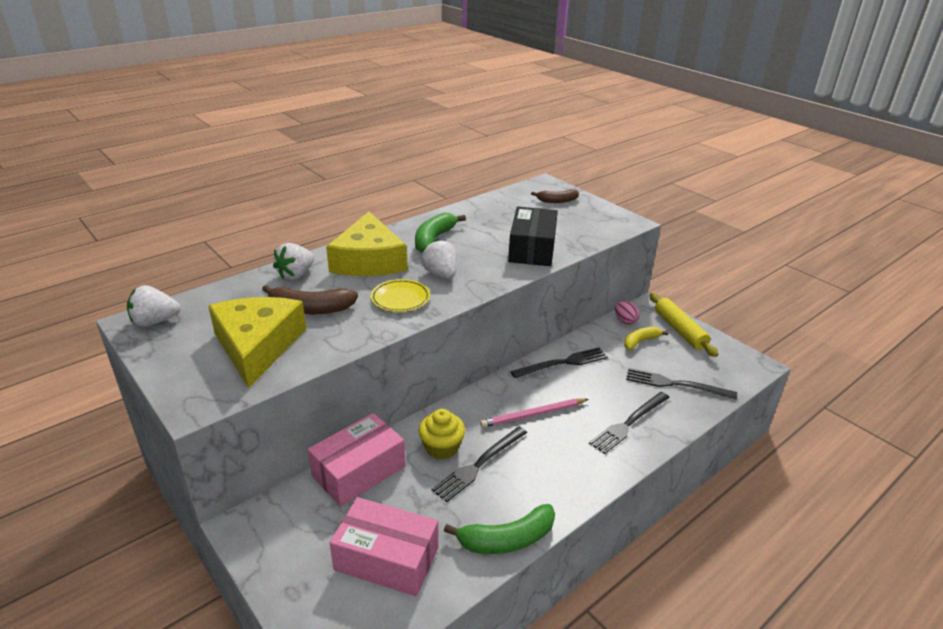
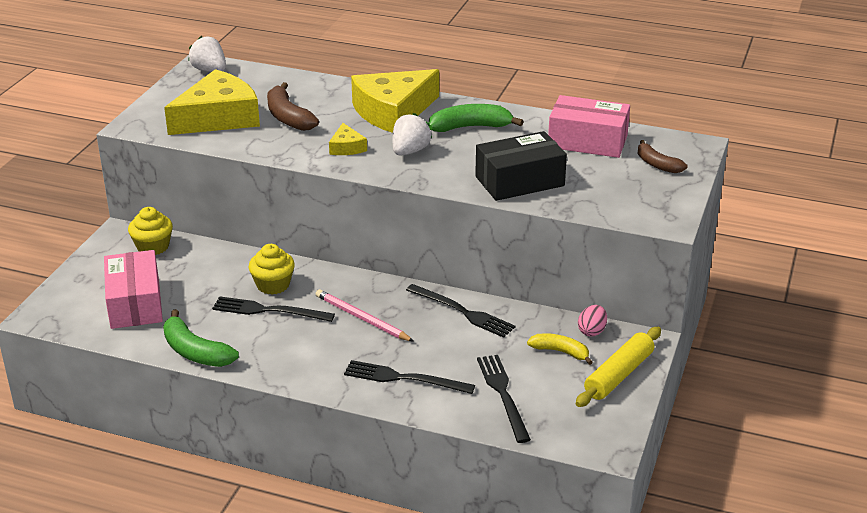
camera: 60 degrees right, 0 degrees up
white strawberry [273,243,314,280] -> none
pink box [308,413,405,506] -> pink box moved to [548,95,630,158]
yellow plate [371,279,430,312] -> yellow cheese [329,123,367,155]
none -> yellow cupcake [128,207,173,255]

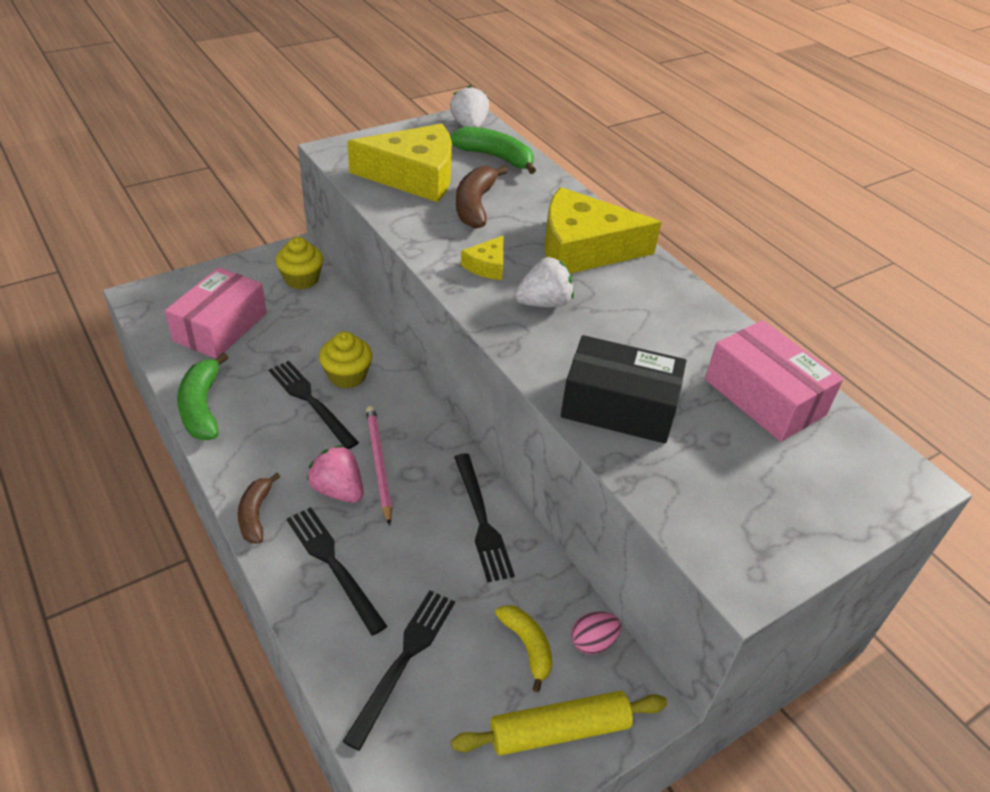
camera: 35 degrees right, 10 degrees up
green banana [429,104,524,132] -> green banana moved to [450,127,536,174]
brown banana [638,140,687,173] -> brown banana moved to [238,473,280,544]
none -> pink strawberry [307,445,363,503]

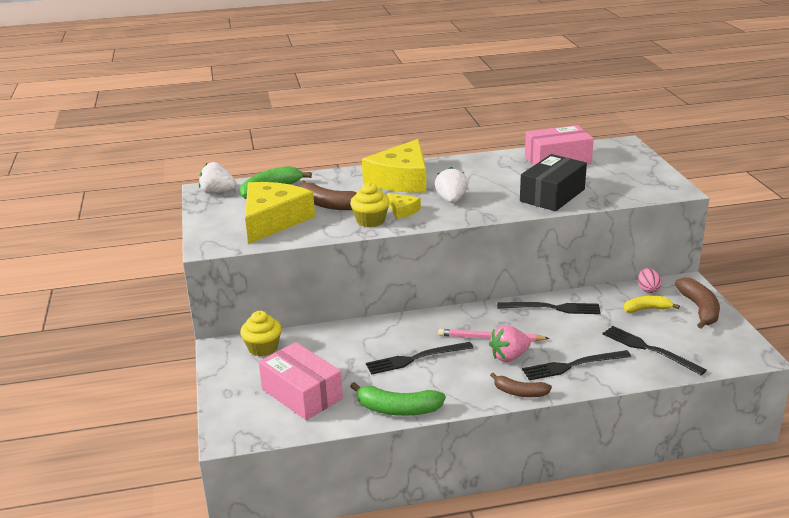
camera: 65 degrees left, 15 degrees down
yellow cupcake [319,331,372,389] -> yellow cupcake moved to [350,183,390,227]
yellow rolling pin [451,691,667,756] -> brown banana [675,277,720,329]

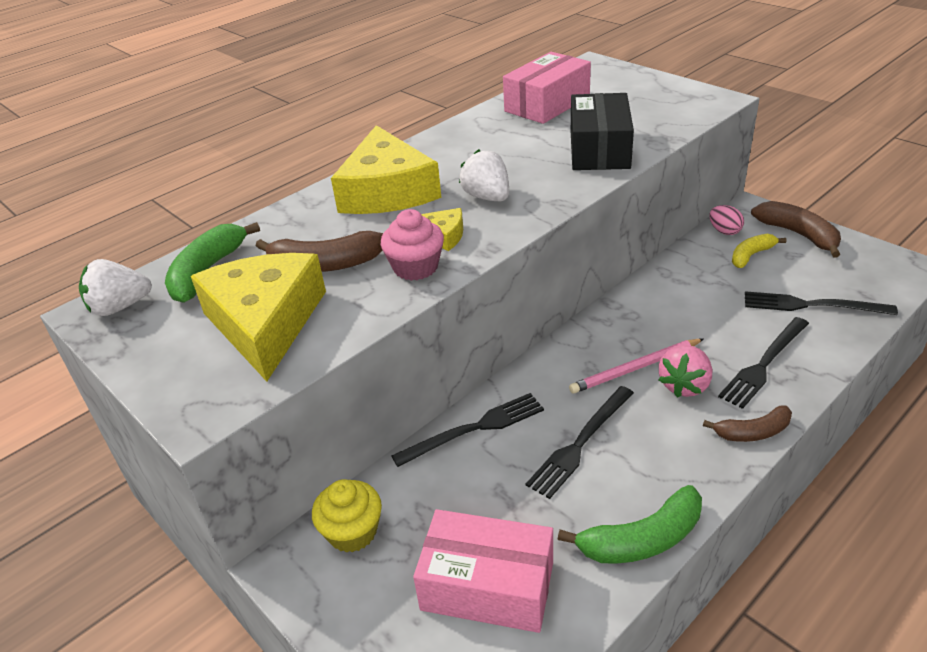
camera: 30 degrees left, 10 degrees up
yellow cupcake [350,183,390,227] -> pink cupcake [381,209,444,281]
black fork [497,302,600,314] -> black fork moved to [392,393,544,467]

